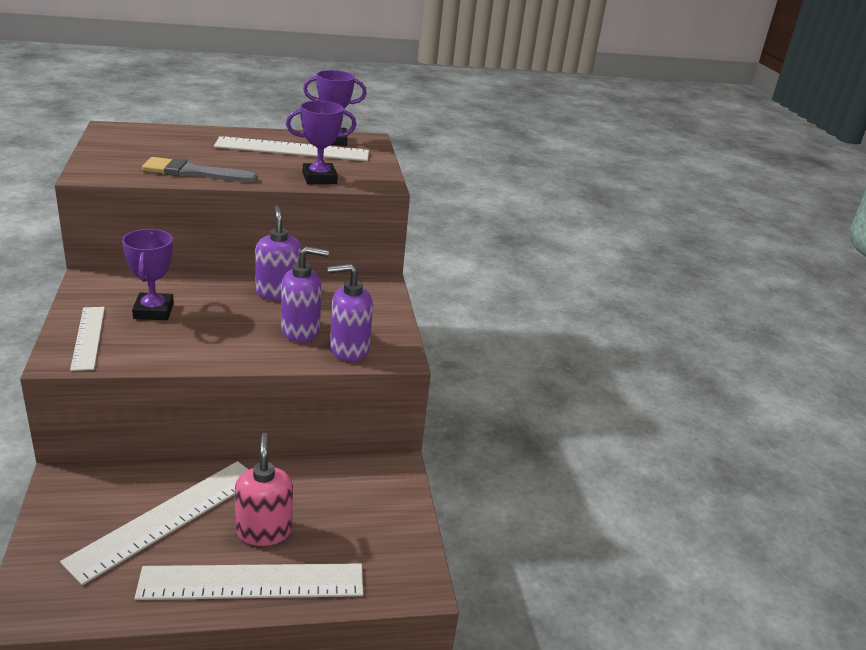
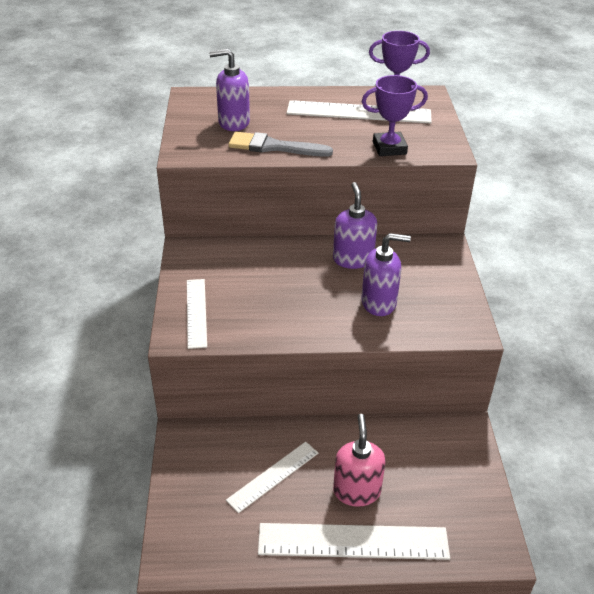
camera: 10 degrees right, 10 degrees up
white ruler [60,461,249,585] -> white ruler [226,442,318,513], size x0.60
purple trophy [122,229,174,320] -> none
purple soap dispenser [327,264,373,362] -> purple soap dispenser moved to [209,49,250,131]

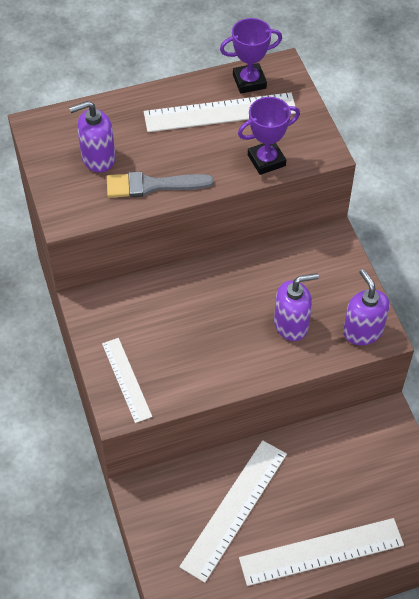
camera: 15 degrees left, 15 degrees up
white ruler [226,442,318,513] -> white ruler [179,440,287,583], size x1.66
purple soap dispenser [333,182,377,269] -> purple soap dispenser moved to [343,269,390,345]
pink soap dispenser [333,414,385,507] -> none

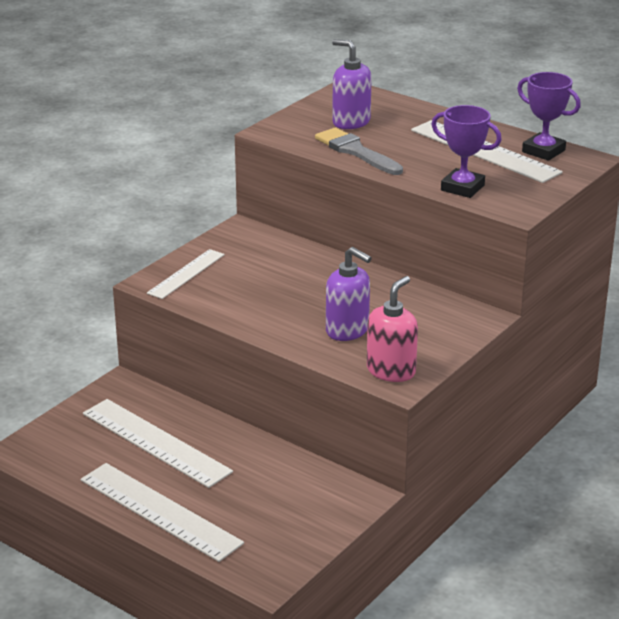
camera: 55 degrees right, 25 degrees down
white ruler [179,440,287,583] -> white ruler turned 45 degrees clockwise [83,399,233,488]
purple soap dispenser [343,269,390,345] -> pink soap dispenser [367,276,418,382]

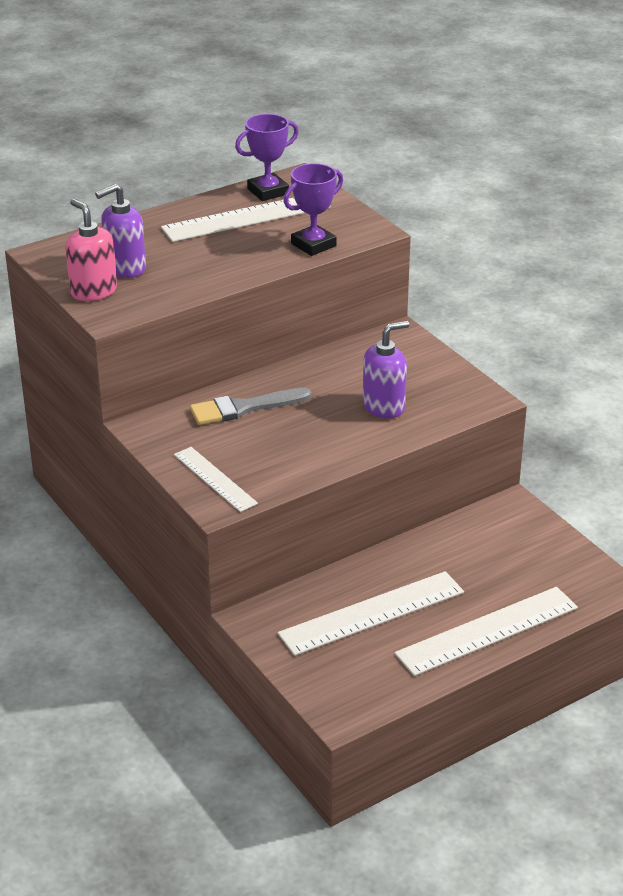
camera: 70 degrees left, 5 degrees up
grey brush [315,127,403,175] -> grey brush moved to [190,388,311,425]
pink soap dispenser [367,276,418,382] -> pink soap dispenser moved to [66,199,117,301]

